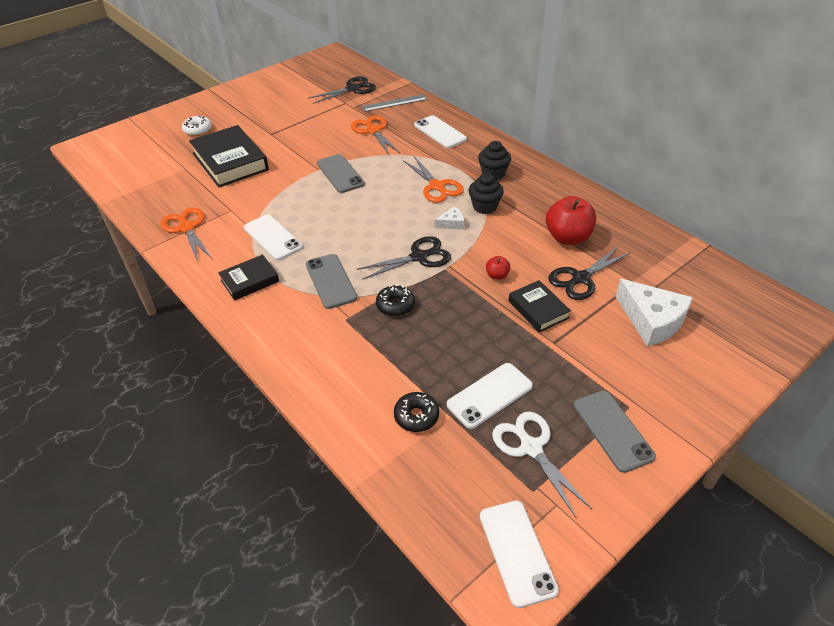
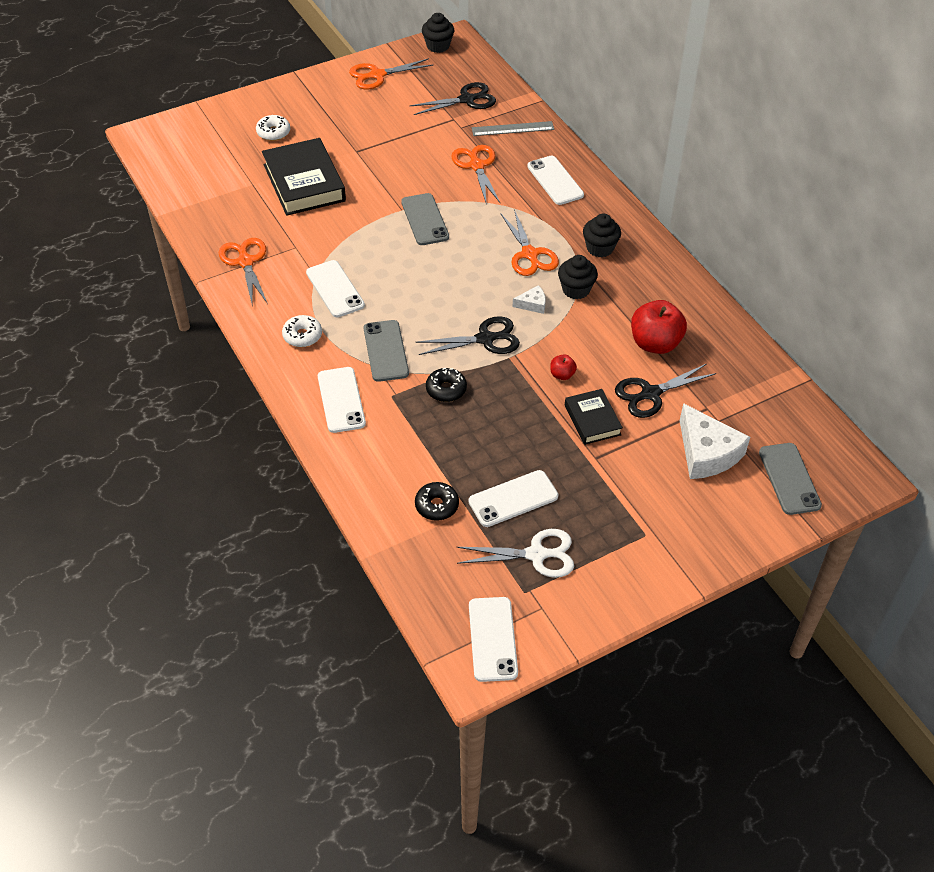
camera: 10 degrees right, 5 degrees up
black book [218,254,279,301] -> white donut [282,315,322,347]
white scissors [492,412,593,517] -> white scissors turned 105 degrees clockwise [456,529,574,578]
grey phone [574,391,656,473] -> grey phone moved to [759,443,822,515]
none -> white phone [318,367,366,433]
none -> orange scissors [349,58,434,89]
none -> black cupcake [422,13,454,53]

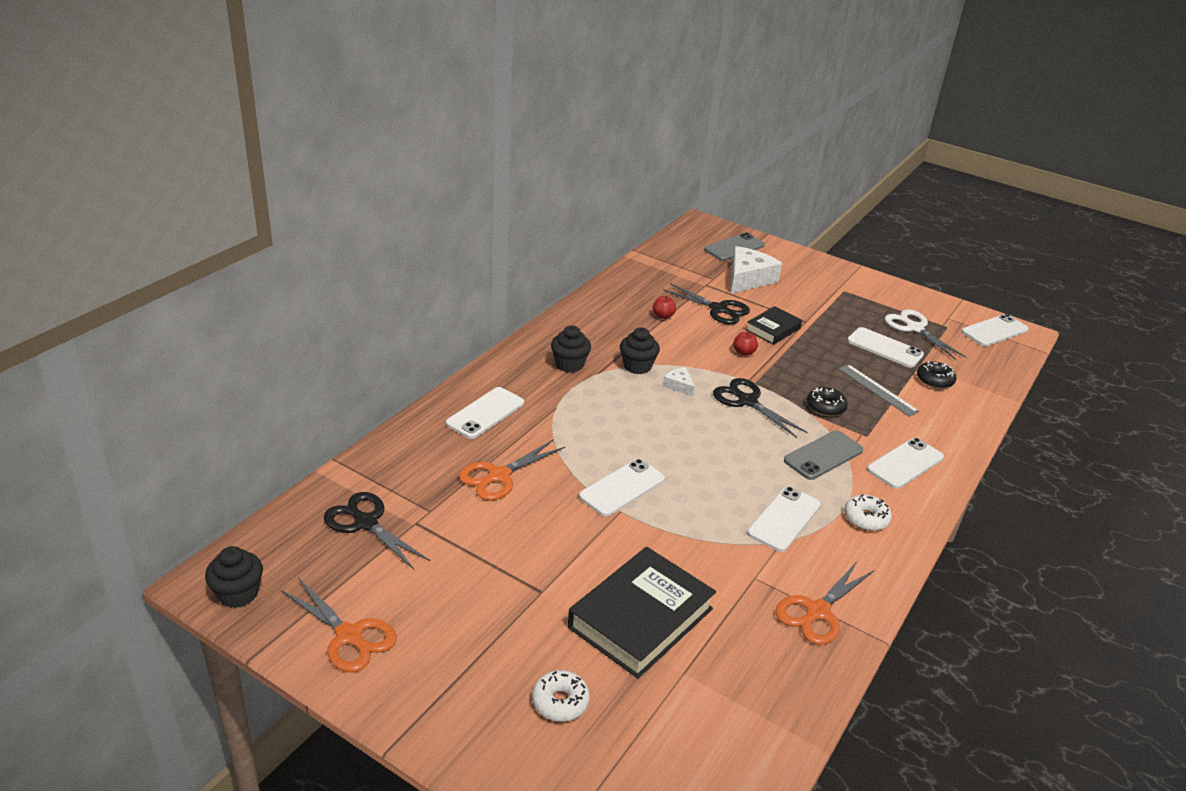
camera: 120 degrees left, 15 degrees down
grey phone [401,193,449,245] -> white phone [579,459,665,517]
grey ruler [472,121,554,136] -> grey ruler moved to [839,364,920,417]
orange scissors [501,209,559,276] -> none
red apple [631,300,687,354] -> red apple [653,296,676,319], size x0.47

